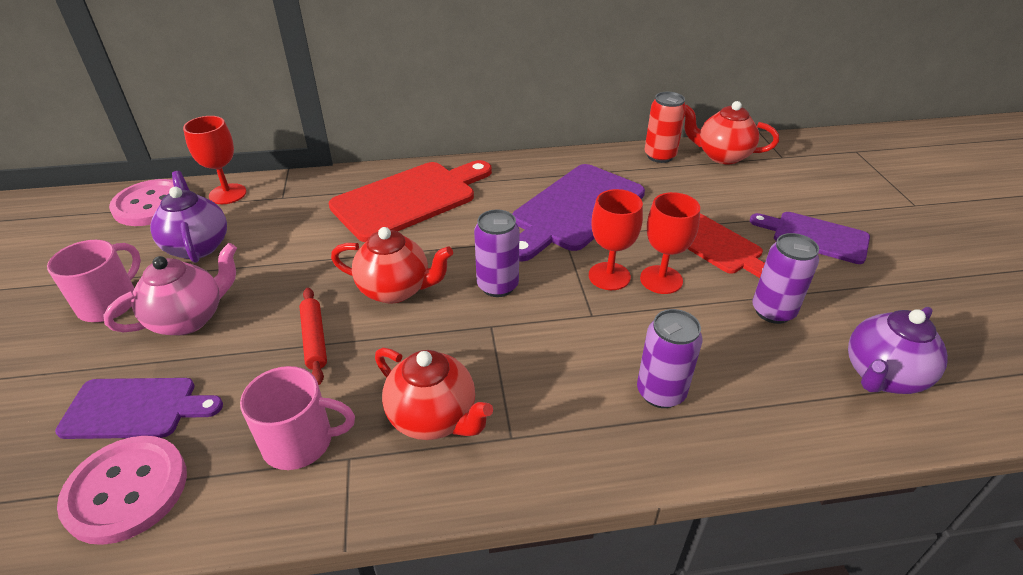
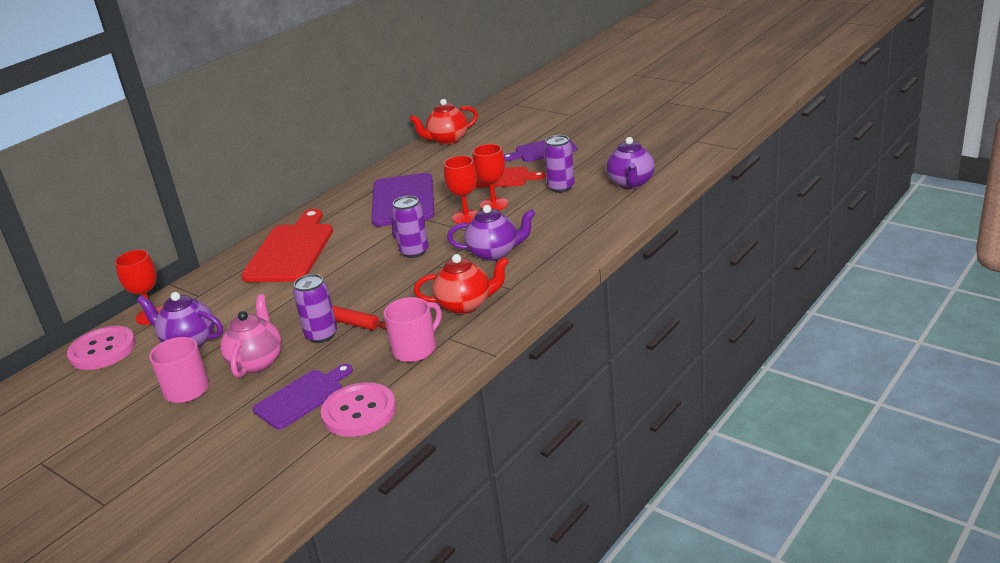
camera: 40 degrees left, 10 degrees down
red teapot [331,227,453,304] -> none
purple can [637,309,702,408] -> purple can moved to [293,274,337,343]
red can [645,92,686,163] -> none
none -> purple teapot [447,205,535,261]

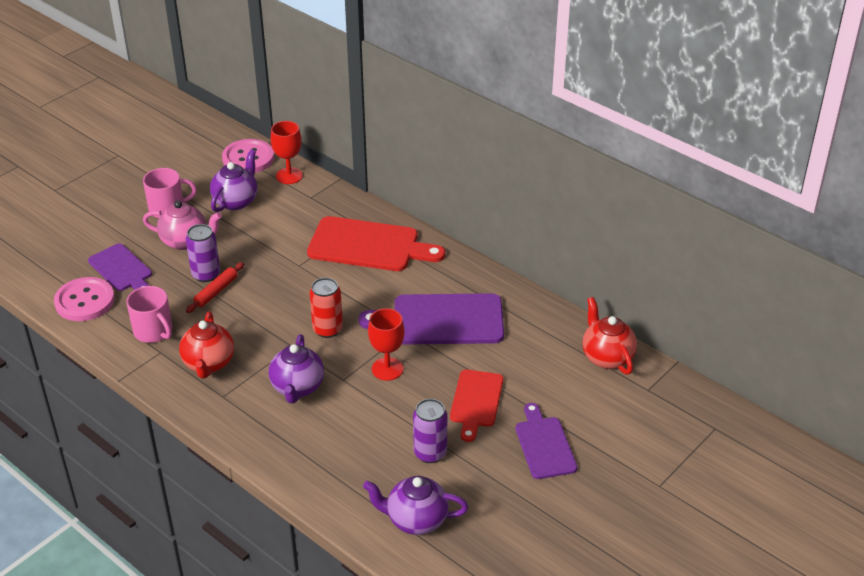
camera: 90 degrees right, 10 degrees up
purple can [392,196,429,258] -> red can [310,278,343,338]
red goblet [473,144,508,211] -> none

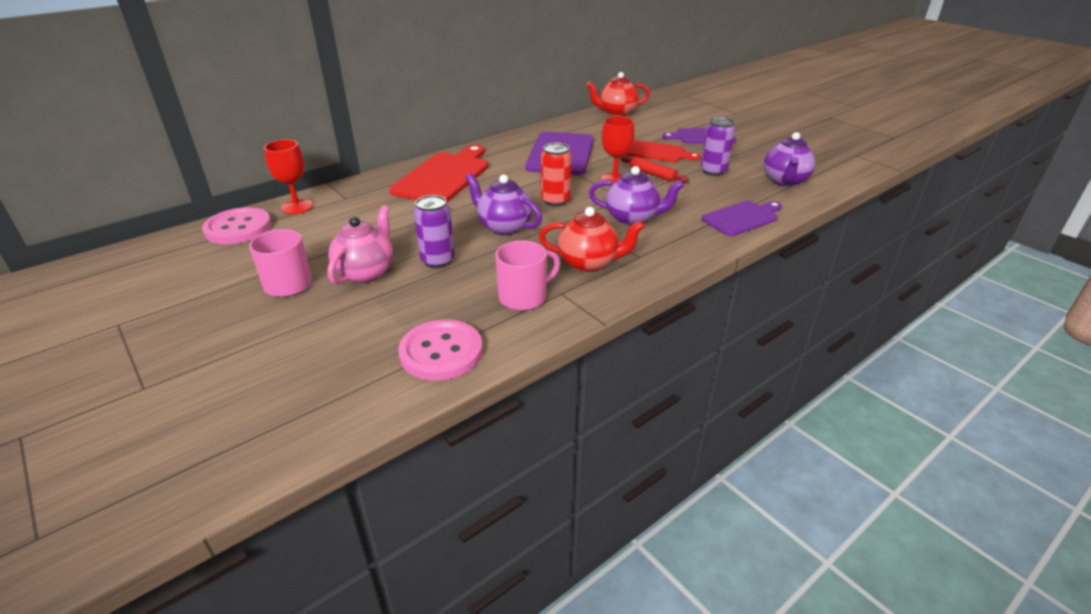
camera: 80 degrees left, 5 degrees down
purple cutting board [88,243,152,291] -> purple cutting board moved to [702,201,782,236]
red rolling pin [186,262,244,313] -> red rolling pin moved to [621,156,689,183]
purple teapot [210,149,257,212] -> purple teapot moved to [465,173,542,235]

